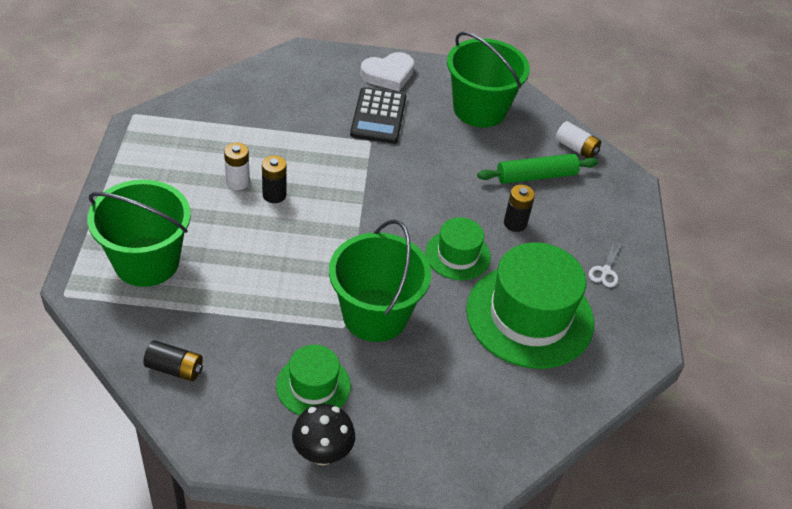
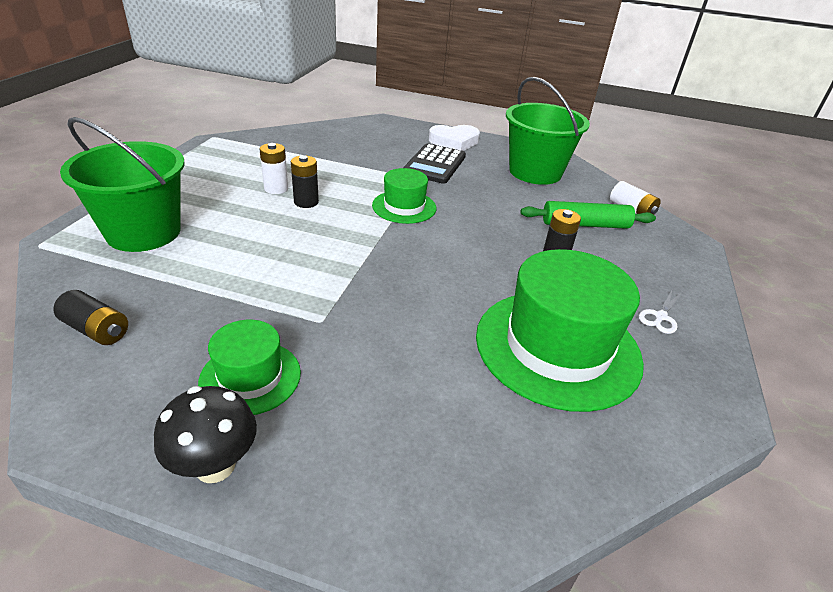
camera: 15 degrees right, 10 degrees down
green bucket [329,219,431,342] -> none
green hat [425,217,491,280] -> green hat moved to [372,168,436,224]

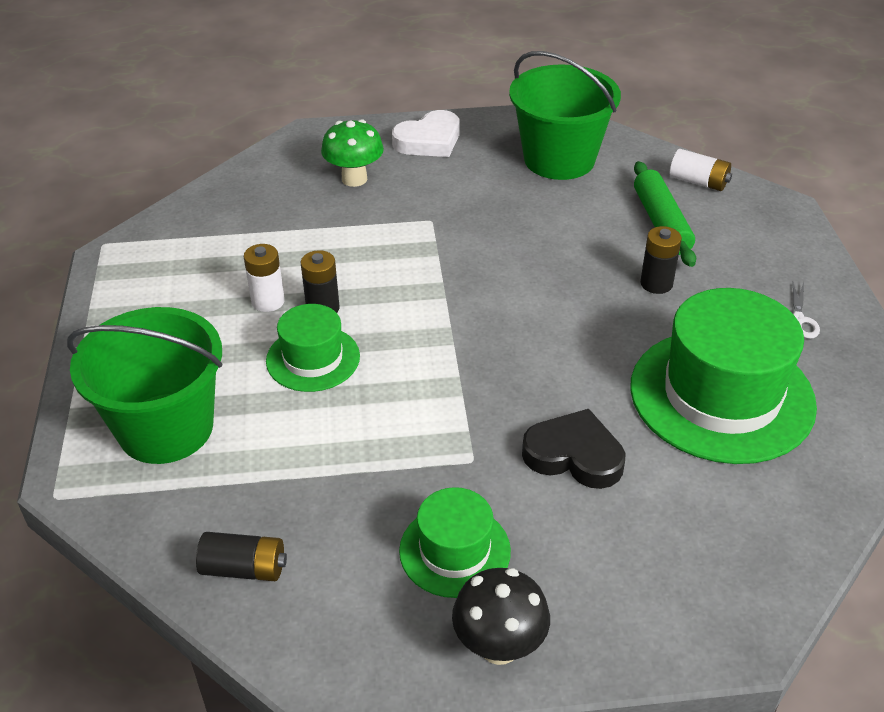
camera: 20 degrees left, 5 degrees up
green hat [372,168,436,224] -> green hat moved to [266,304,360,392]
black calculator [403,143,466,184] -> none
green rolling pin [520,201,656,229] -> green rolling pin turned 75 degrees counterclockwise [634,161,696,267]
none -> green mushroom [321,119,384,187]
none -> black heart [522,409,625,489]

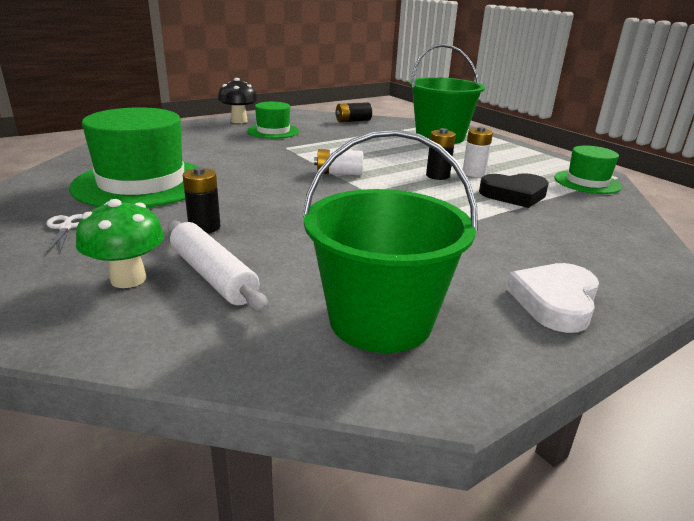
camera: 150 degrees right, 15 degrees down
green hat [266,304,360,392] -> green hat moved to [554,146,622,194]
green mushroom [321,119,384,187] -> green mushroom moved to [76,199,164,288]
black heart [522,409,625,489] -> black heart moved to [479,173,549,208]
green rolling pin [634,161,696,267] -> white rolling pin [167,220,269,312]
white battery [670,149,732,191] -> white battery moved to [314,149,363,175]

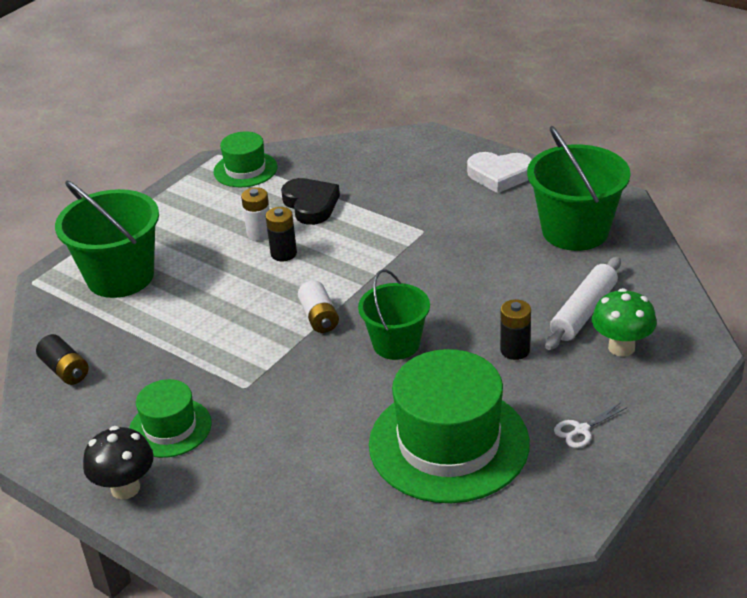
camera: 105 degrees left, 10 degrees up
none -> green bucket [358,269,430,360]

